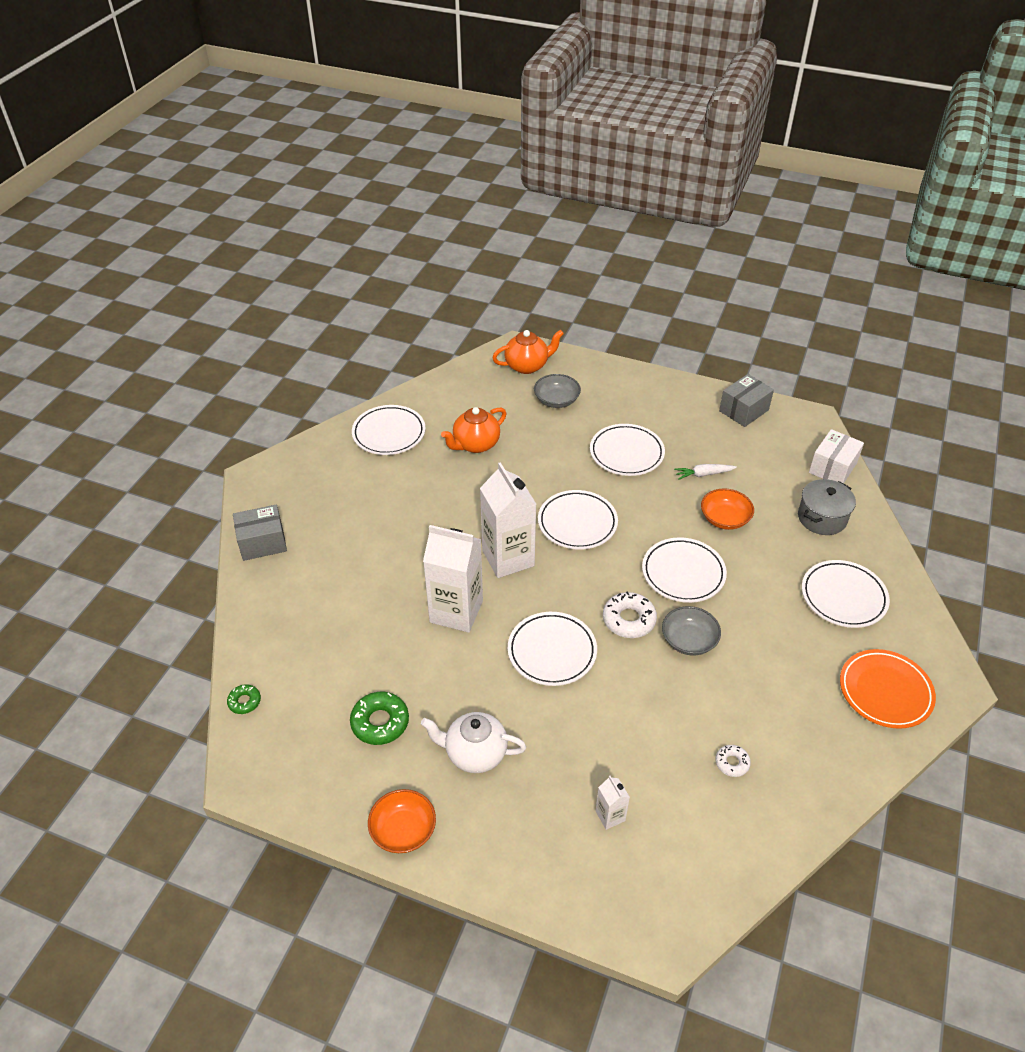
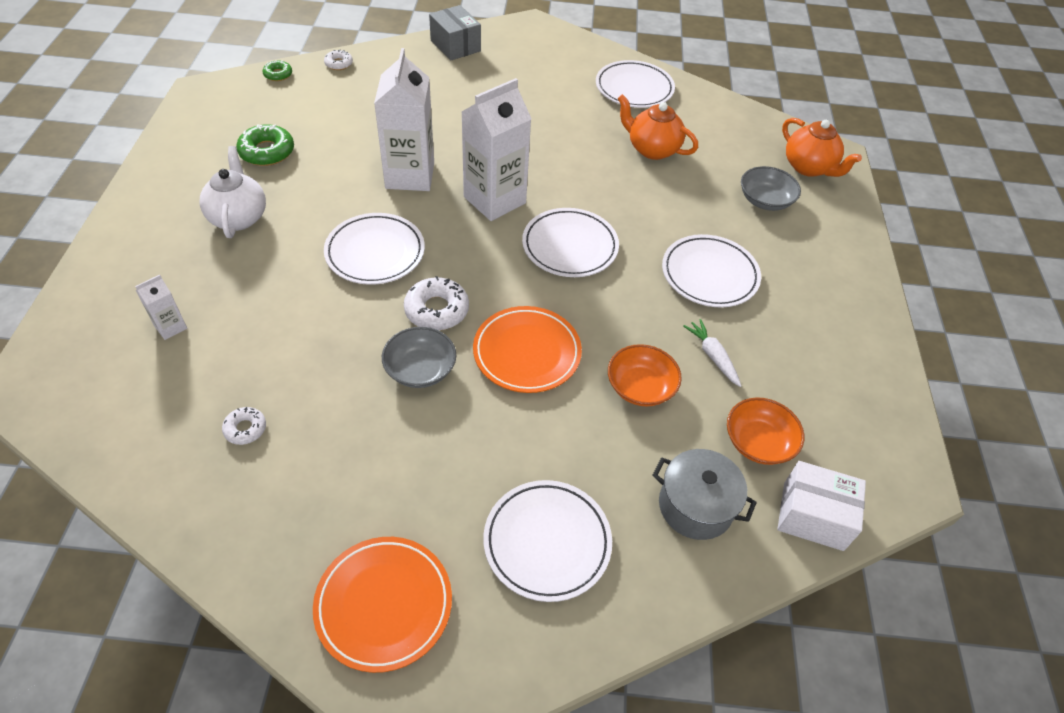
camera: 70 degrees right, 5 degrees up
orange bowl [368,789,436,853] -> orange bowl moved to [727,397,804,465]
white plate [642,537,727,603] -> orange plate [473,306,582,393]
grey box [719,374,774,427] -> none
none -> white donut [324,49,353,70]

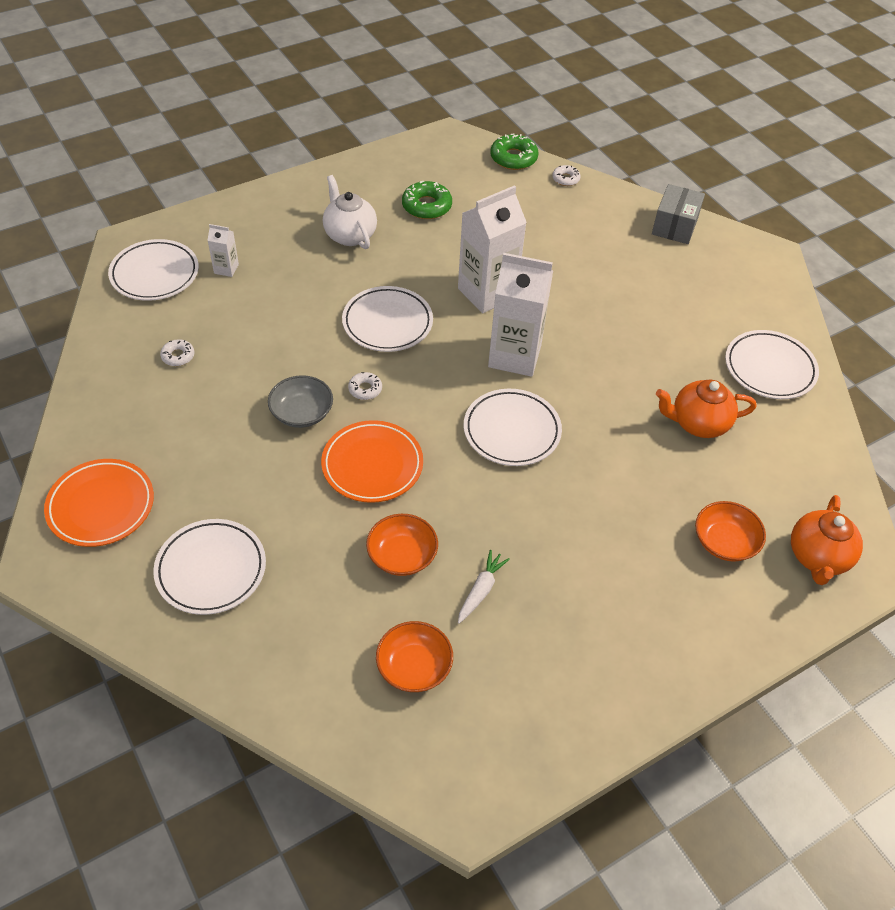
camera: 55 degrees right, 0 degrees up
white teapot [200,146,266,238] -> white teapot turned 75 degrees counterclockwise [323,175,377,249]
green donut [263,60,292,81] -> green donut [490,134,539,170], size x1.74
white donut [404,276,469,330] -> white donut [348,372,382,400], size x0.57
orange teapot [617,94,698,160] -> orange teapot turned 90 degrees counterclockwise [656,379,756,438]
grey pot [652,449,757,540] -> none
white plate [662,234,761,308] -> white plate moved to [108,239,199,301]
grey bowl [741,166,801,211] -> orange bowl [695,501,766,562]
white box [777,461,866,551] -> none

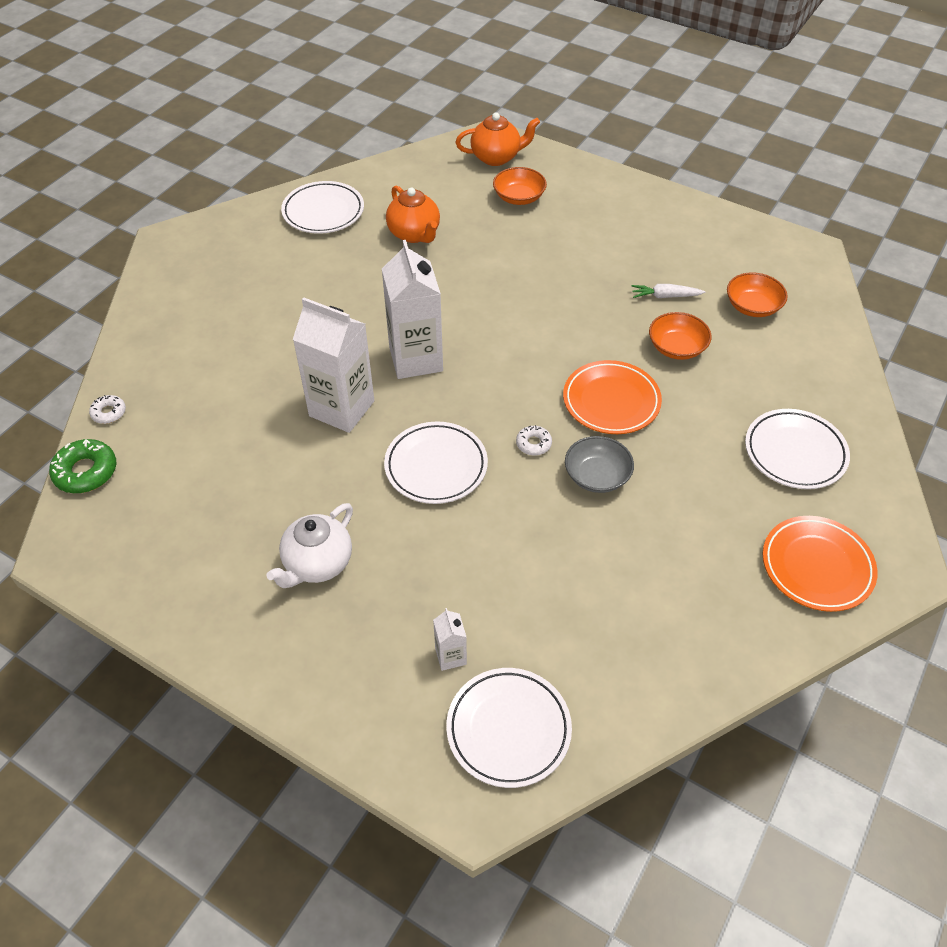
camera: 115 degrees left, 0 degrees up
white donut [160,339,194,366] -> none
green donut [402,181,452,219] -> none
white plate [464,389,562,466] -> none
grey box [652,184,705,244] -> none

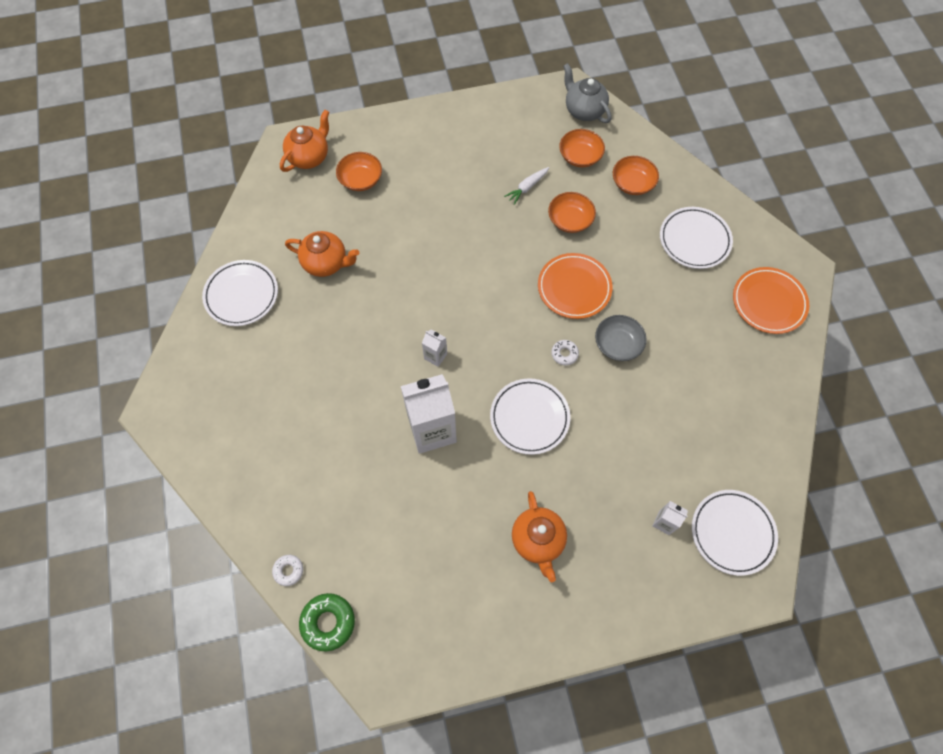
camera: 45 degrees left, 15 degrees up
white teapot [267,503,353,588] -> orange teapot [512,491,567,582]
white carton [382,240,443,379] -> white carton [422,329,447,367], size x0.45
none -> grey teapot [563,63,612,123]
none -> orange bowl [613,156,659,195]

